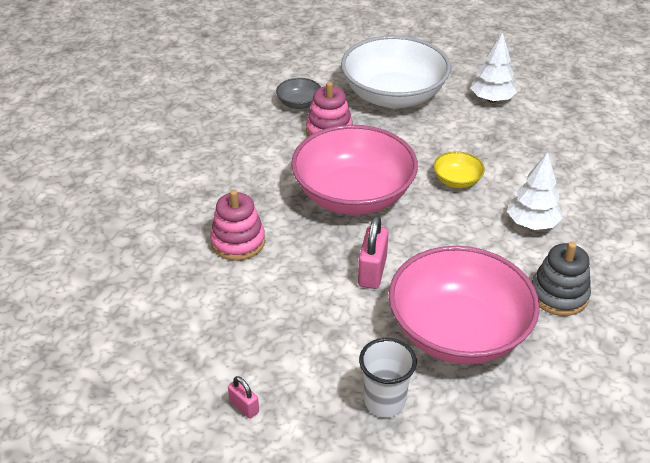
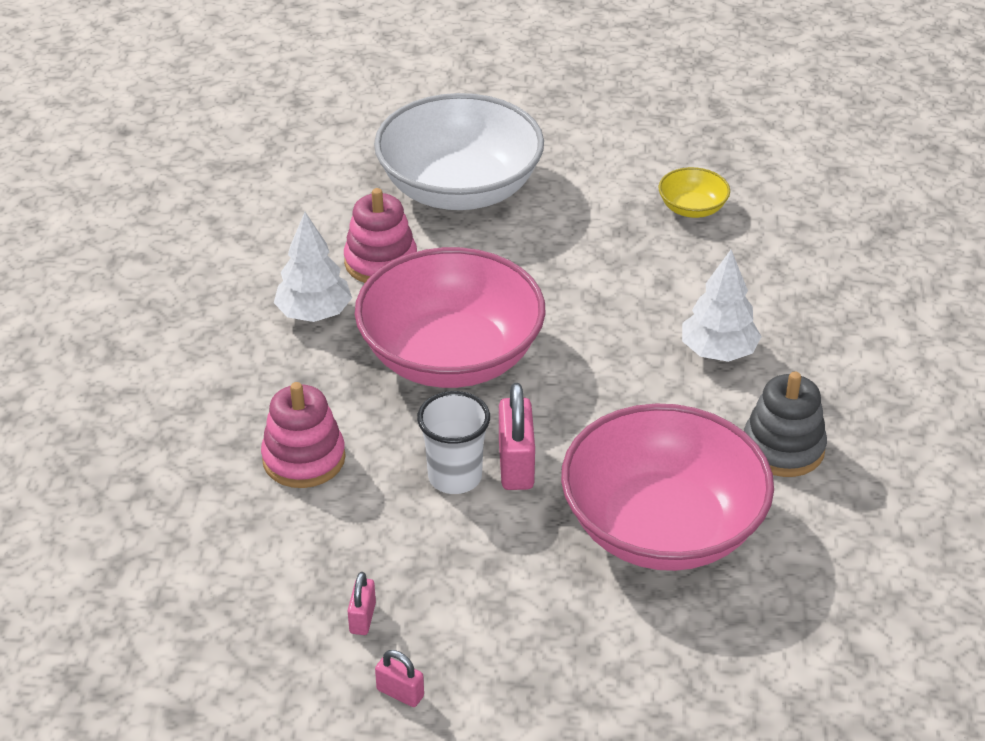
camera: 15 degrees left, 0 degrees up
grey bowl [276,78,321,109] -> none
white cup [359,338,417,417] -> white cup moved to [417,391,490,494]
yellow bowl [433,151,485,188] -> yellow bowl moved to [659,167,730,218]
white tree [471,32,517,103] -> white tree moved to [274,212,352,322]
none -> pink padlock [347,572,376,635]

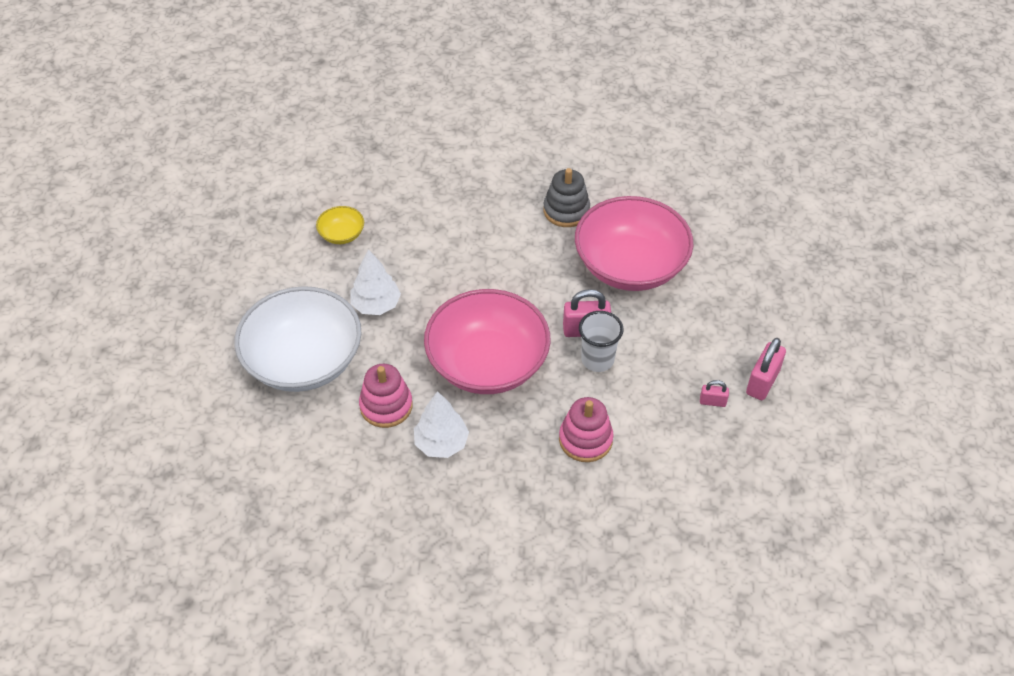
camera: 90 degrees left, 10 degrees up
pink padlock [375,650,424,707] -> pink padlock [746,338,786,400], size x1.80
white tree [682,250,762,362] -> white tree moved to [350,249,401,315]

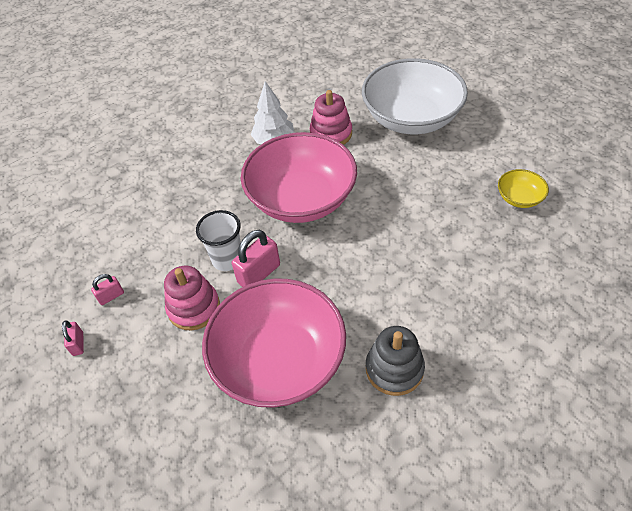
camera: 140 degrees right, 0 degrees up
white tree [350,249,401,315] -> none
pink stacking toy [559,397,614,462] -> pink stacking toy moved to [164,266,220,330]
pink padlock [746,338,786,400] -> pink padlock [62,320,84,356], size x0.56

